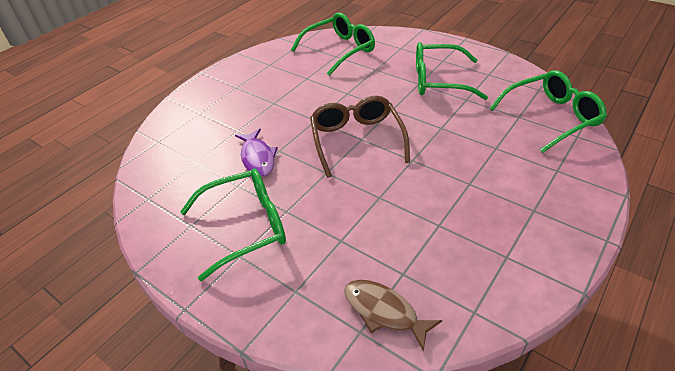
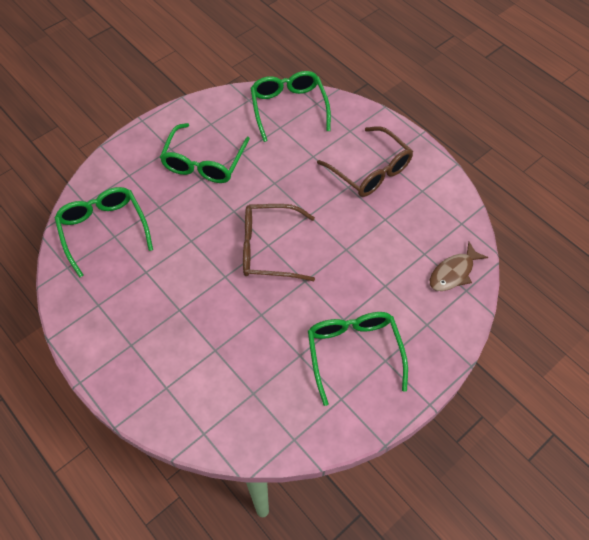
camera: 80 degrees left, 15 degrees up
purple fish [235,128,278,177] -> none
none -> brown glasses [317,126,413,197]

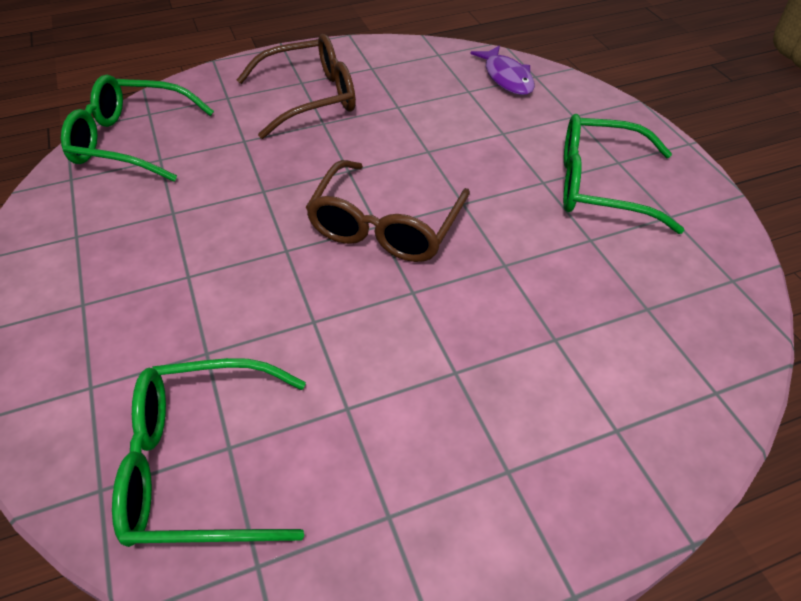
camera: 70 degrees left, 10 degrees down
green glasses [160,123,250,183] -> none
brown fish [430,242,488,291] -> purple fish [470,45,535,95]

